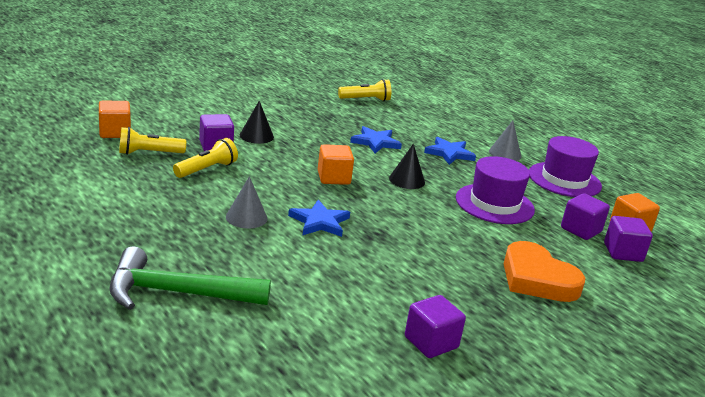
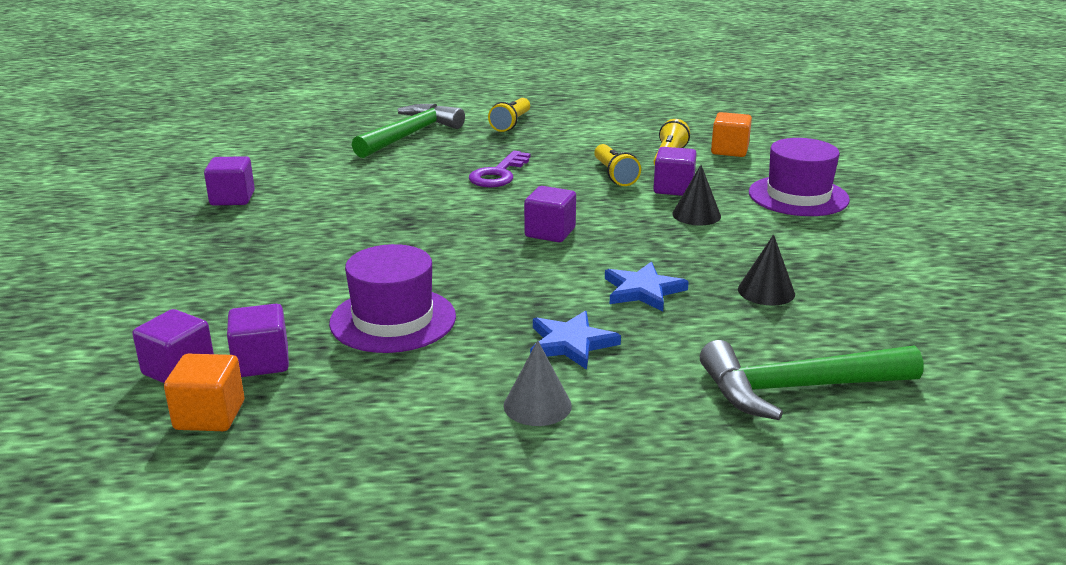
camera: 125 degrees right, 0 degrees up
grey cone [226,176,268,228] -> purple key [469,151,530,188]
blue star [288,200,350,237] -> none
orange cube [318,144,354,185] -> purple cube [524,186,576,242]
yellow flashlight [338,79,391,101] -> yellow flashlight moved to [488,98,530,132]
black cone [389,144,425,189] -> black cone moved to [738,235,795,306]
orange heart [504,241,585,302] -> none
purple hat [529,136,602,197] -> purple hat moved to [749,138,850,216]
none -> green hammer [700,340,924,420]

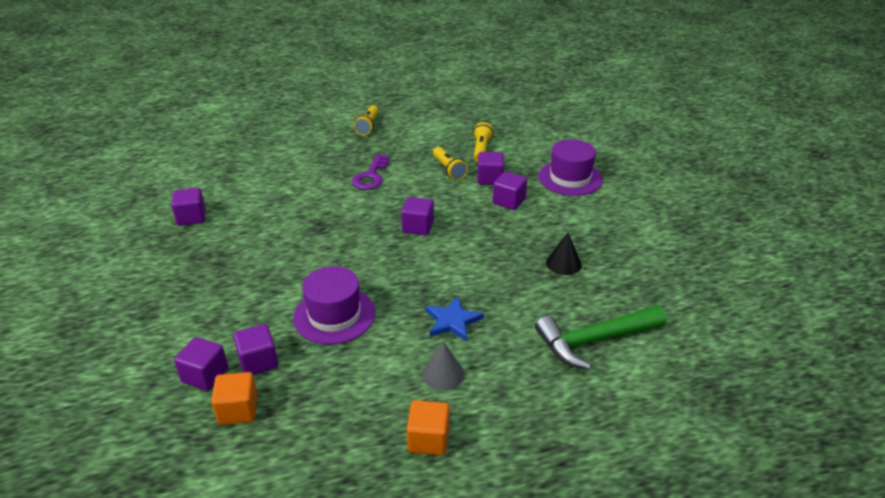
camera: 10 degrees left, 10 degrees up
green hammer [352,104,465,158] -> none
blue star [605,262,689,312] -> none
black cone [672,165,721,225] -> purple cube [493,172,527,210]
orange cube [711,112,752,157] -> orange cube moved to [407,400,450,455]

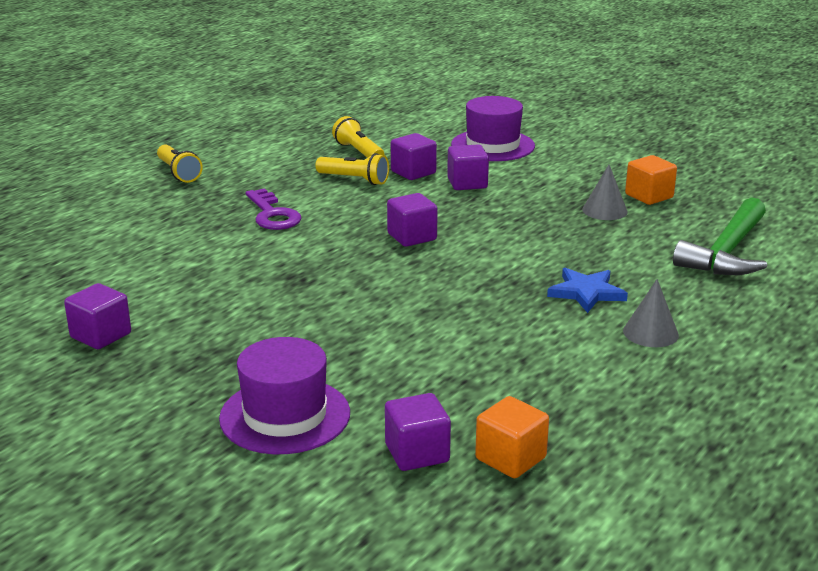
camera: 40 degrees left, 10 degrees down
purple cube [233,324,278,375] -> none
purple hat [293,266,375,345] -> purple hat moved to [219,337,350,454]
orange cube [407,400,450,455] -> orange cube moved to [625,155,677,205]
black cone [546,233,582,275] -> grey cone [582,165,628,220]

